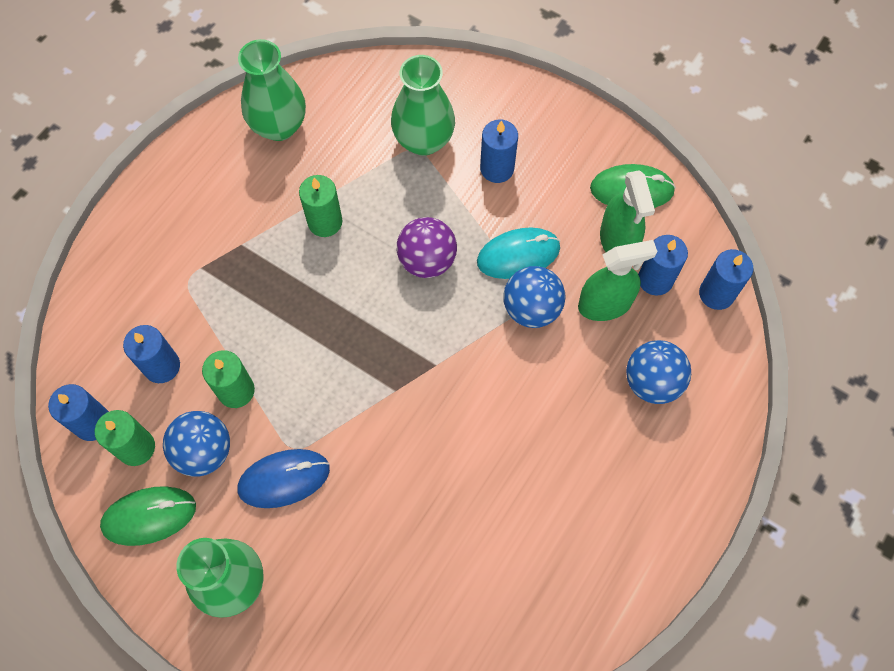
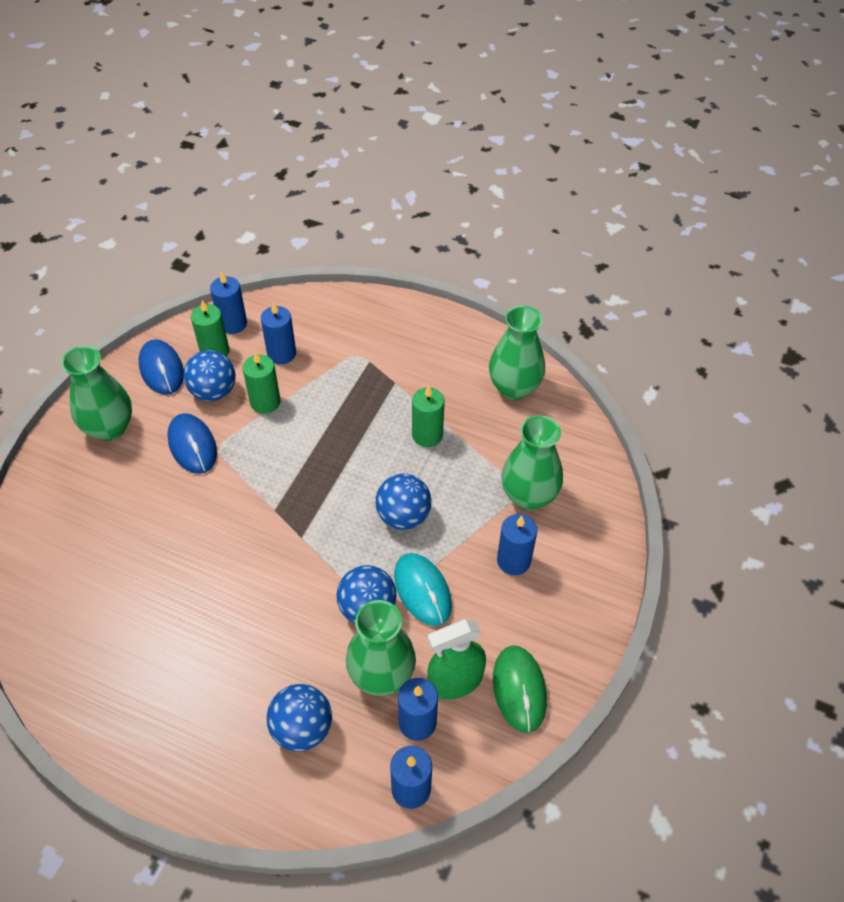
camera: 80 degrees right, 15 degrees down
green mouse [100,486,196,546] -> blue mouse [139,339,184,395]
purple ball [397,217,457,278] -> blue ball [375,474,431,530]
green spray bottle [578,240,657,321] -> green vase [346,600,416,696]

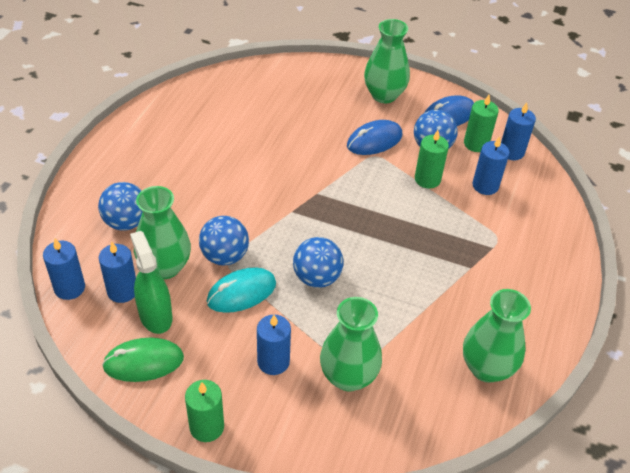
camera: 85 degrees right, 5 degrees down
green candle [412,385,445,447] -> green candle moved to [185,380,224,442]

